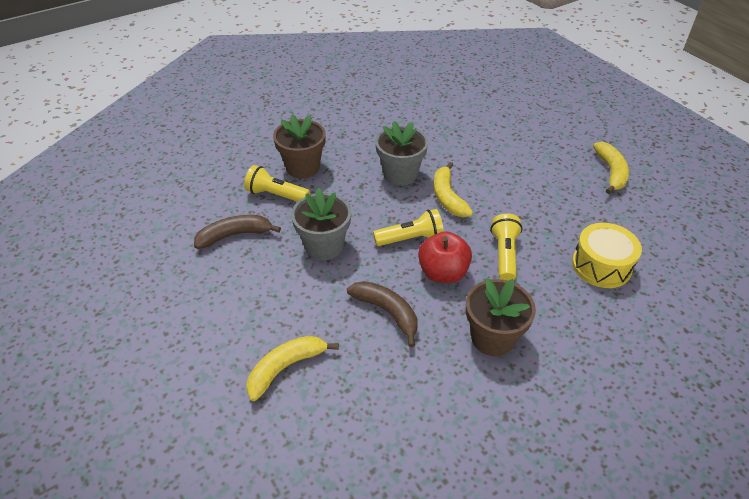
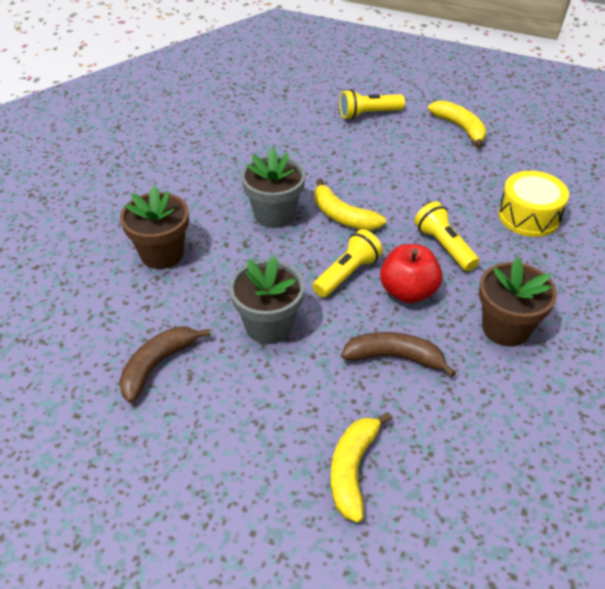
camera: 35 degrees left, 0 degrees up
yellow flashlight [244,165,310,202] -> yellow flashlight moved to [340,89,405,120]

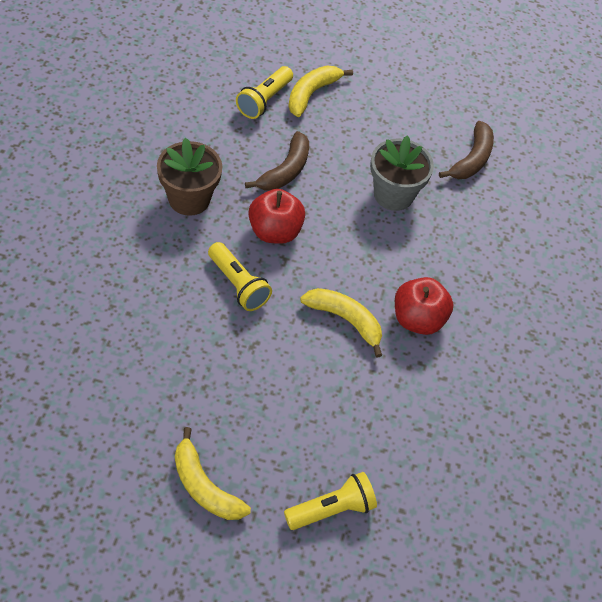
camera: 165 degrees right, 10 degrees up
brown flower pot [120,186,189,269] -> none
grey flower pot [241,148,305,228] -> red apple [395,277,453,335]
yellow flashlight [312,229,383,297] -> yellow flashlight moved to [236,66,293,119]
yellow banana [331,412,392,523] -> yellow banana turned 150 degrees counterclockwise [288,65,353,117]
brown banana [341,332,456,377] -> brown banana turned 60 degrees counterclockwise [245,131,309,190]
yellow drum [498,171,569,237] -> none

